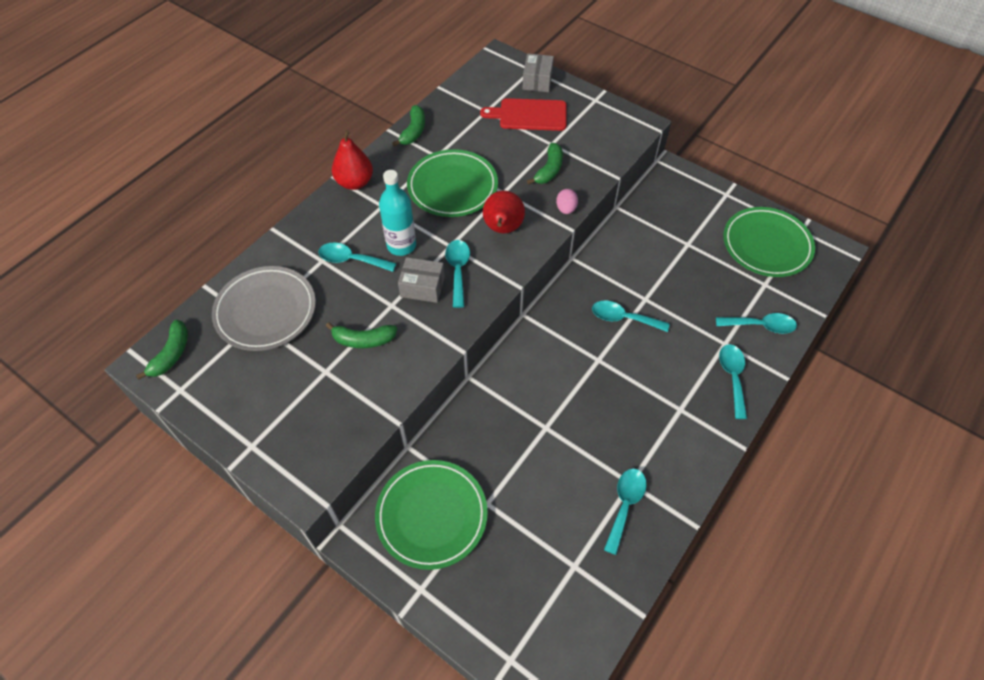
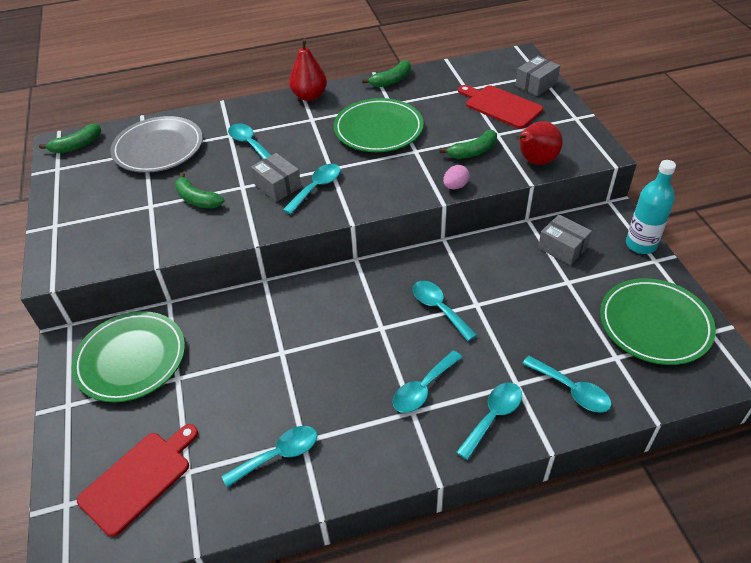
camera: 40 degrees right, 10 degrees down
turquoise bottle [379,170,416,256] -> turquoise bottle moved to [626,160,676,254]
red pear [483,191,525,233] -> red pear moved to [516,121,563,165]
none -> red cutting board [77,424,198,537]
none -> turquoise spoon [392,350,463,413]
none -> grey box [538,214,592,265]

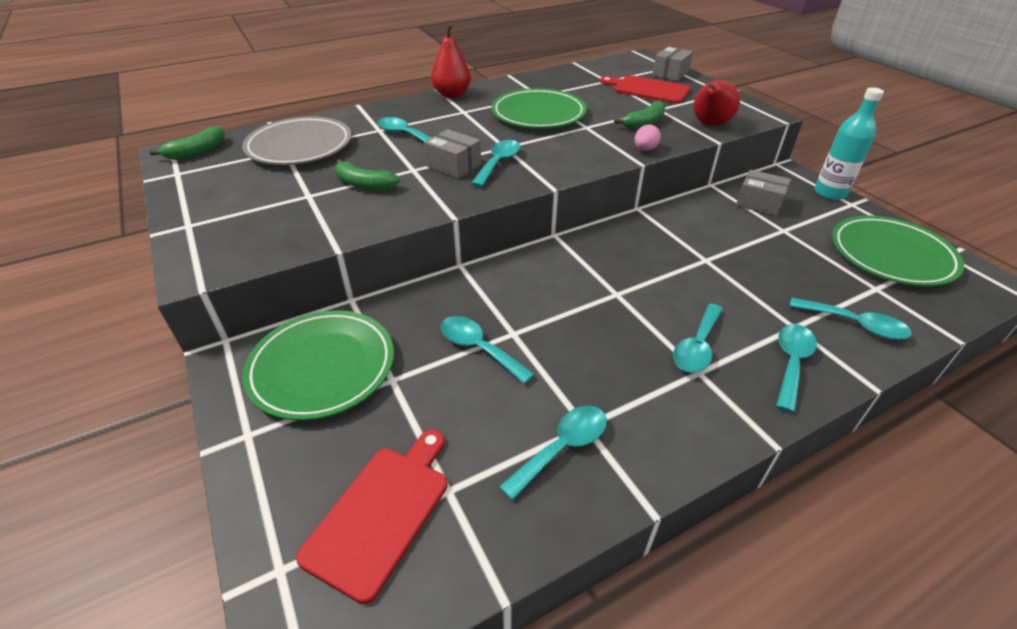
camera: 15 degrees left, 5 degrees down
green banana [362,60,411,87] -> none
turquoise spoon [413,281,477,341] -> turquoise spoon moved to [441,316,534,384]

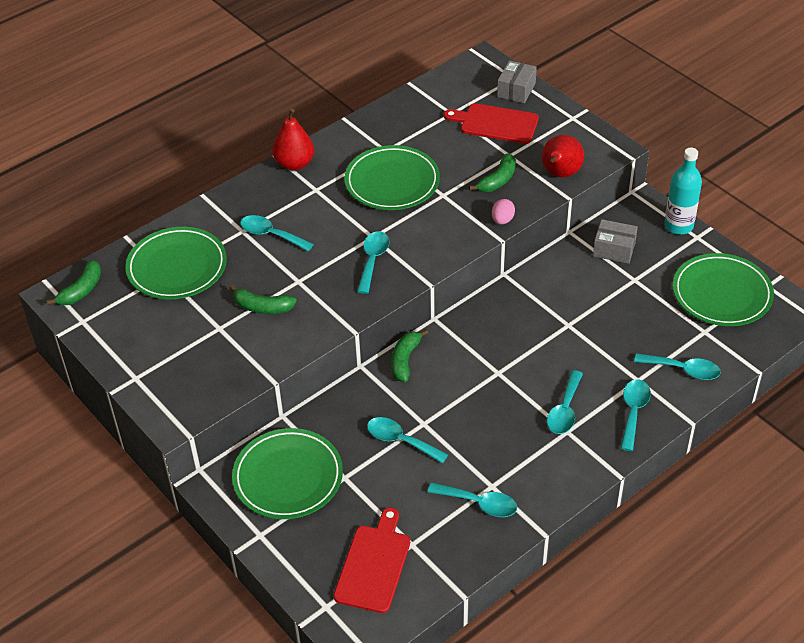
camera: 10 degrees left, 5 degrees up
grey plate [242,116,352,165] -> green plate [125,227,227,299]
grey box [424,129,481,179] -> none
turquoise spoon [499,405,607,500] -> turquoise spoon turned 75 degrees clockwise [428,483,517,517]
none -> green banana [391,329,428,382]

